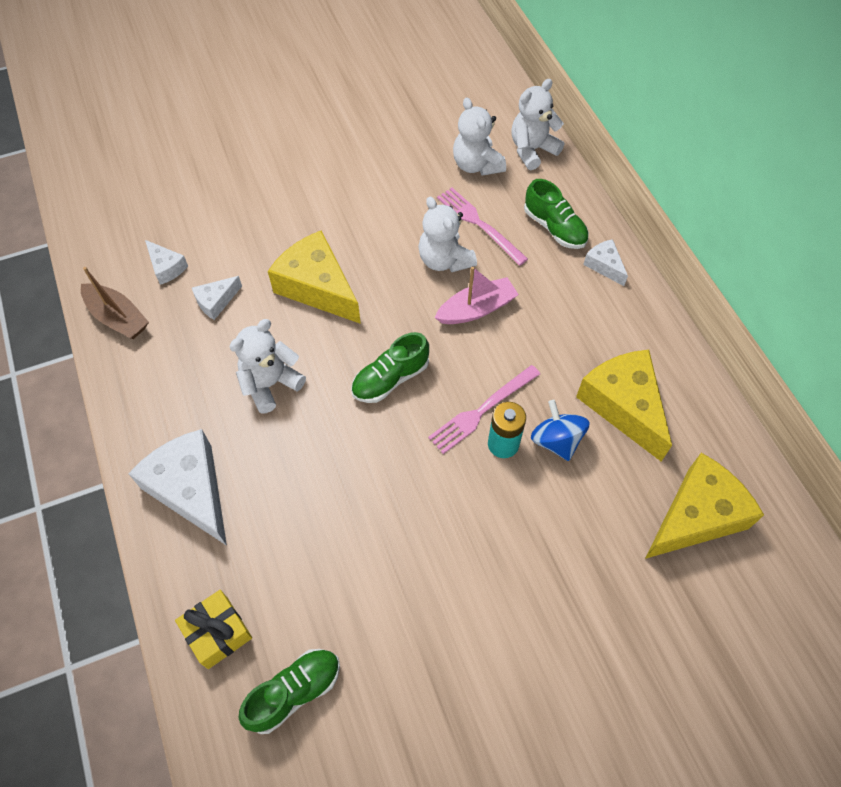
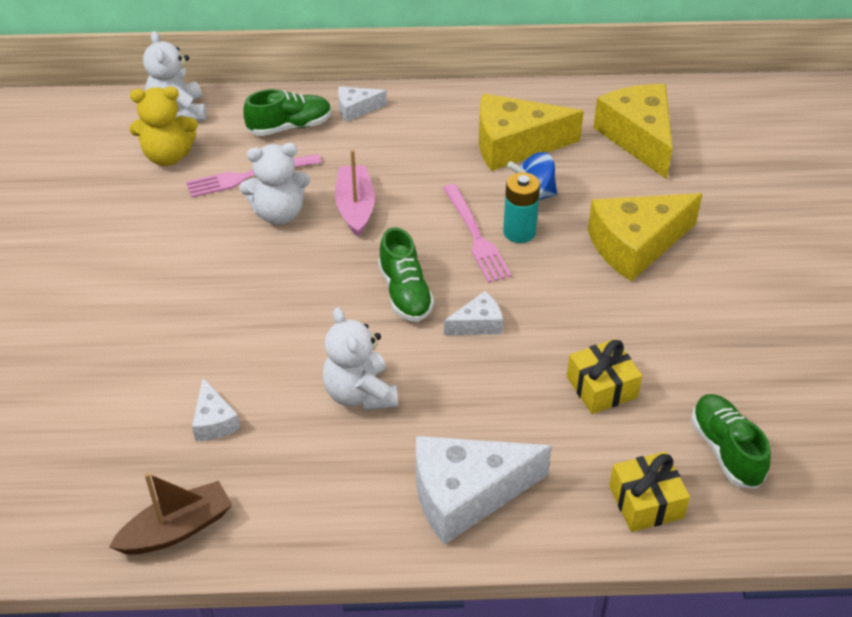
camera: 70 degrees left, 15 degrees down
white cheese [145,240,188,285] -> white cheese moved to [444,291,503,335]
yellow cheese [268,231,361,324] -> yellow cheese moved to [588,193,702,281]
white teddy bear [453,97,506,176] -> yellow teddy bear [129,87,198,166]
none -> yellow gift [567,339,642,414]

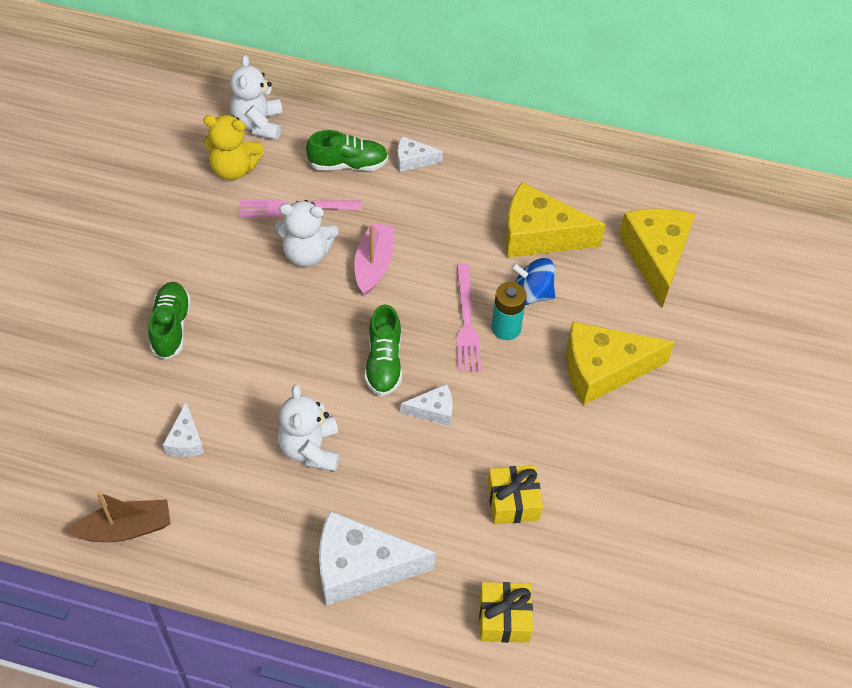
camera: 15 degrees right, 10 degrees up
green shoe [691,394,771,489] -> green shoe moved to [148,282,191,359]

